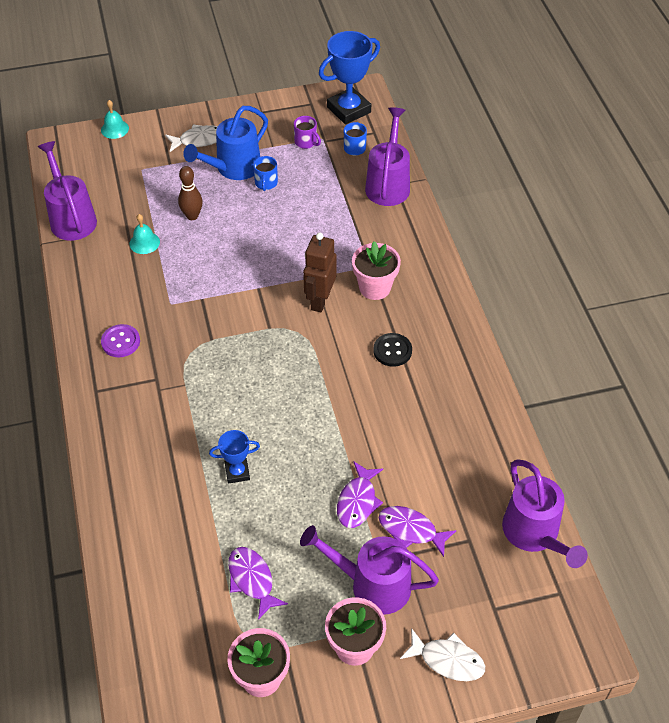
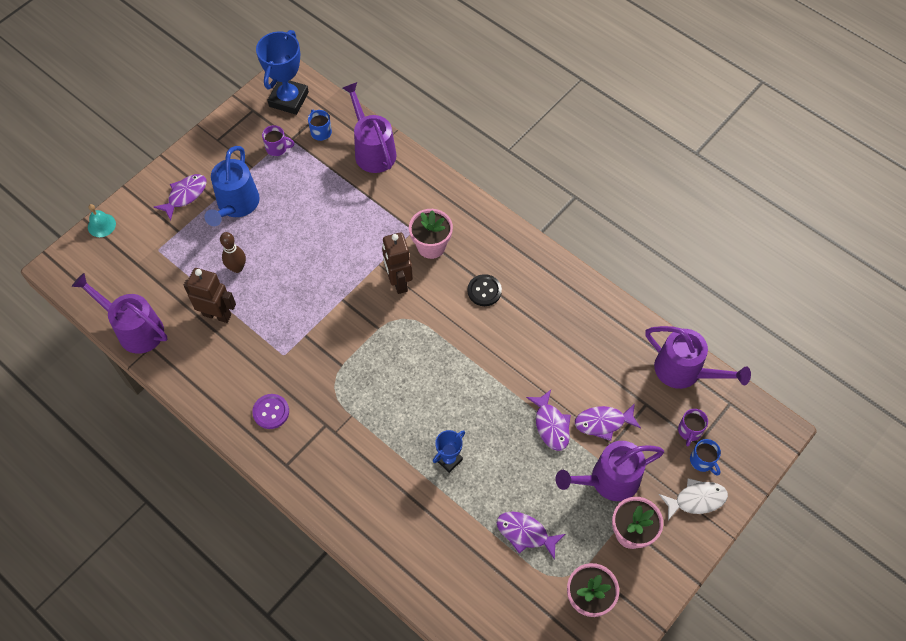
camera: 35 degrees left, 10 degrees up
turquoise bell [129,214,160,254] -> brown robot [184,268,236,323]
white fish [165,124,218,152] -> purple fish [154,174,207,220]
blue mug [253,156,278,191] -> blue mug moved to [690,439,721,476]
none -> purple mug [678,409,708,447]

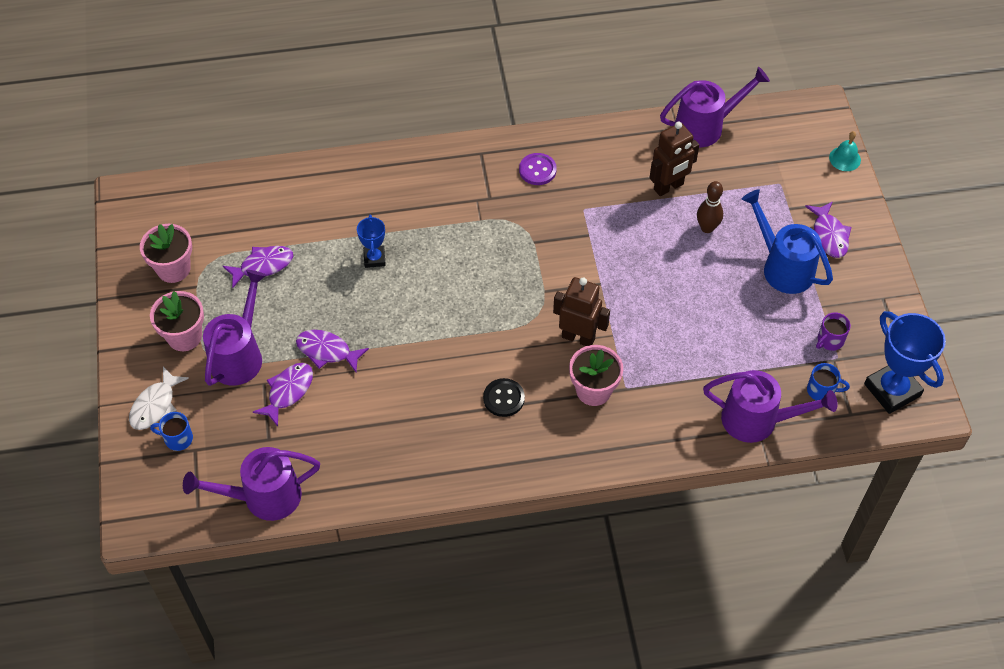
camera: 130 degrees right, 5 degrees down
purple mug [678,409,708,447] -> none

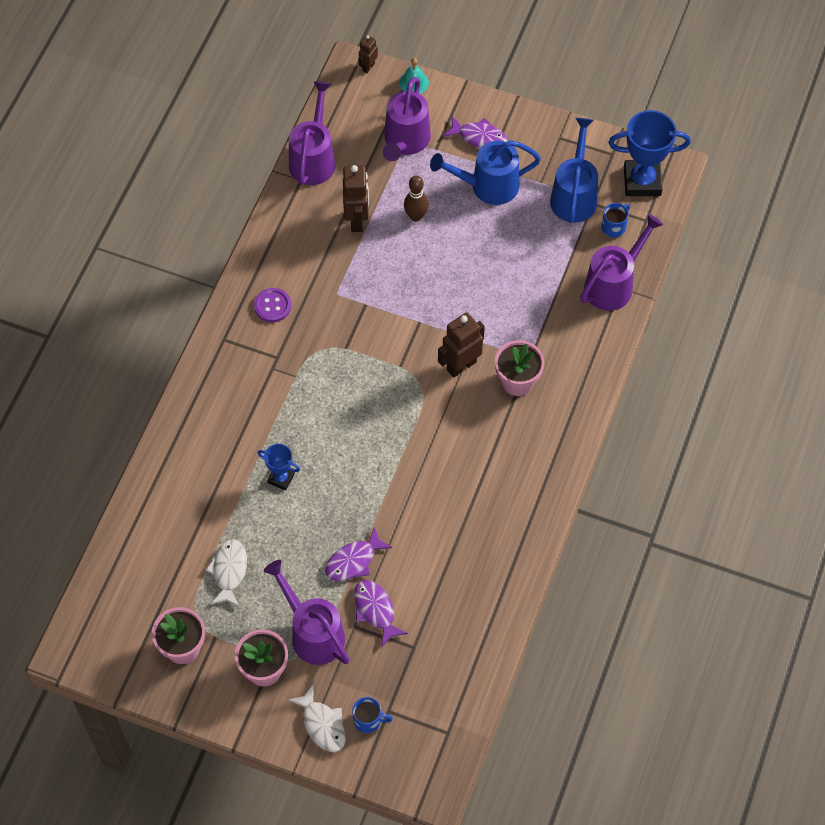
camera: 60 degrees left, 5 degrees up
blue mug [150,412,193,451] -> blue mug turned 120 degrees counterclockwise [352,697,393,733]
purple watering can [183,447,320,521] -> purple watering can moved to [383,77,431,161]
purple fish [223,246,293,288] -> white fish [205,539,247,607]
black button [483,378,525,417] -> none
purple mug [816,312,851,351] -> blue watering can [550,118,598,223]
none -> brown robot [358,35,378,73]

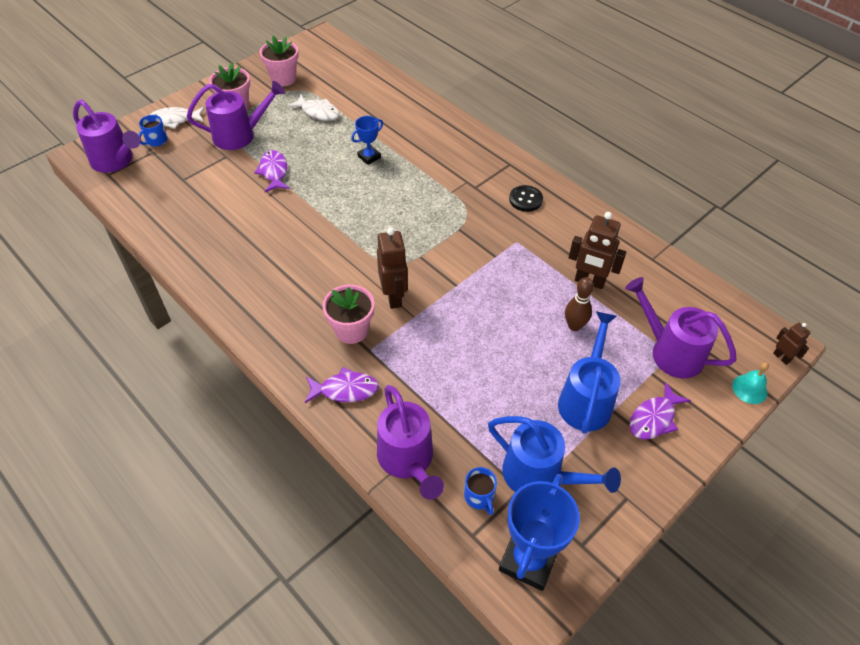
camera: 115 degrees right, 10 degrees down
purple button [254,288,291,322] -> black button [509,185,543,212]
purple watering can [289,81,335,185] -> purple watering can moved to [73,100,141,173]
purple fish [354,580,408,648] -> purple fish moved to [305,367,379,403]

